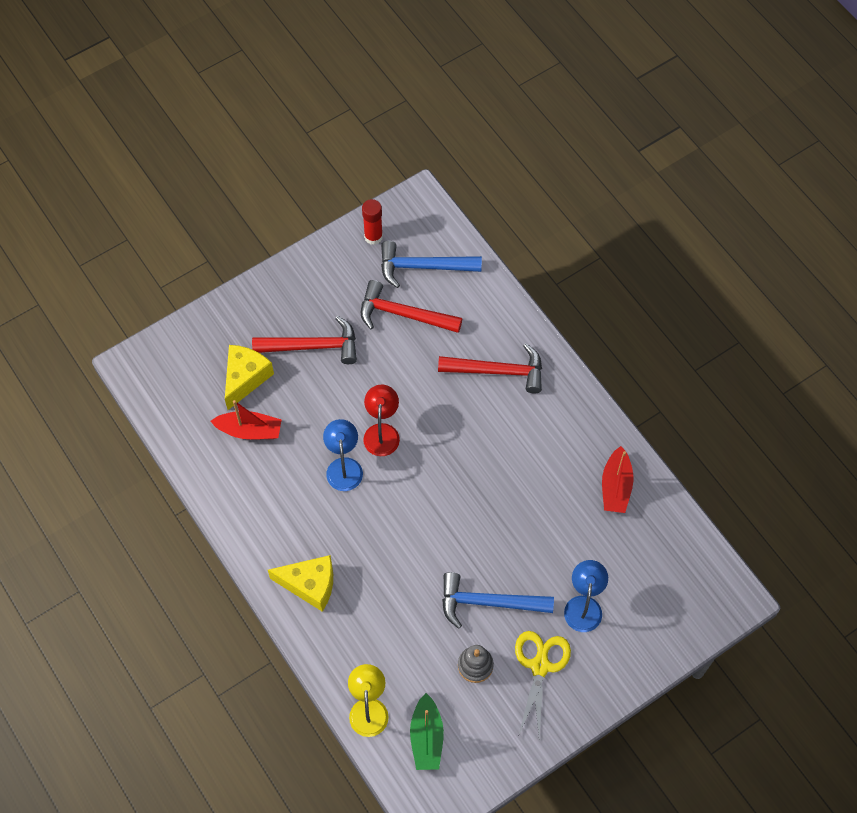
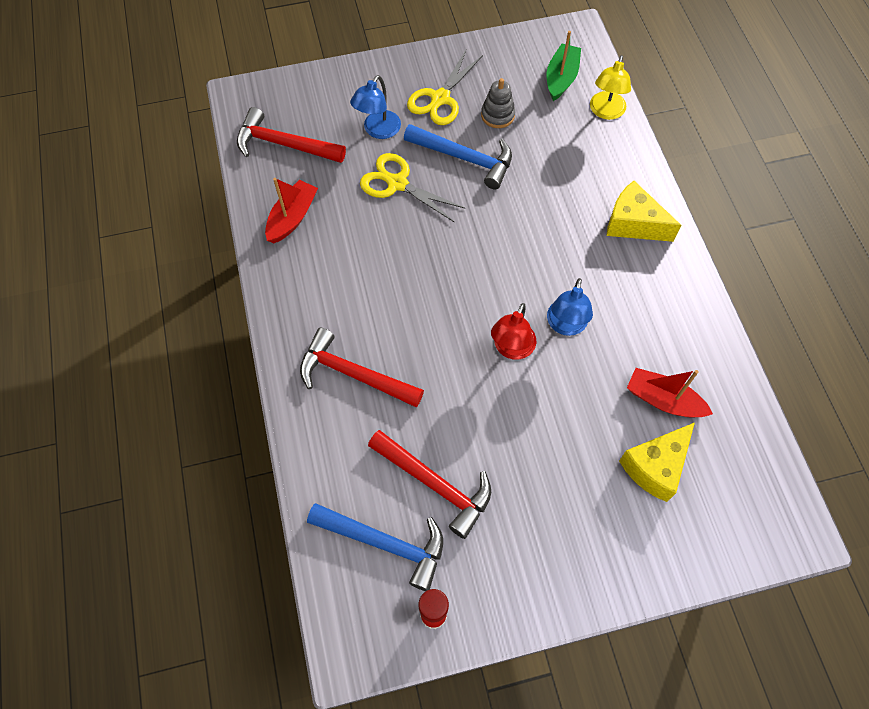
camera: 160 degrees left, 0 degrees up
red hammer [252,316,357,364] -> red hammer moved to [237,107,346,163]
none -> yellow scissors [360,153,466,223]

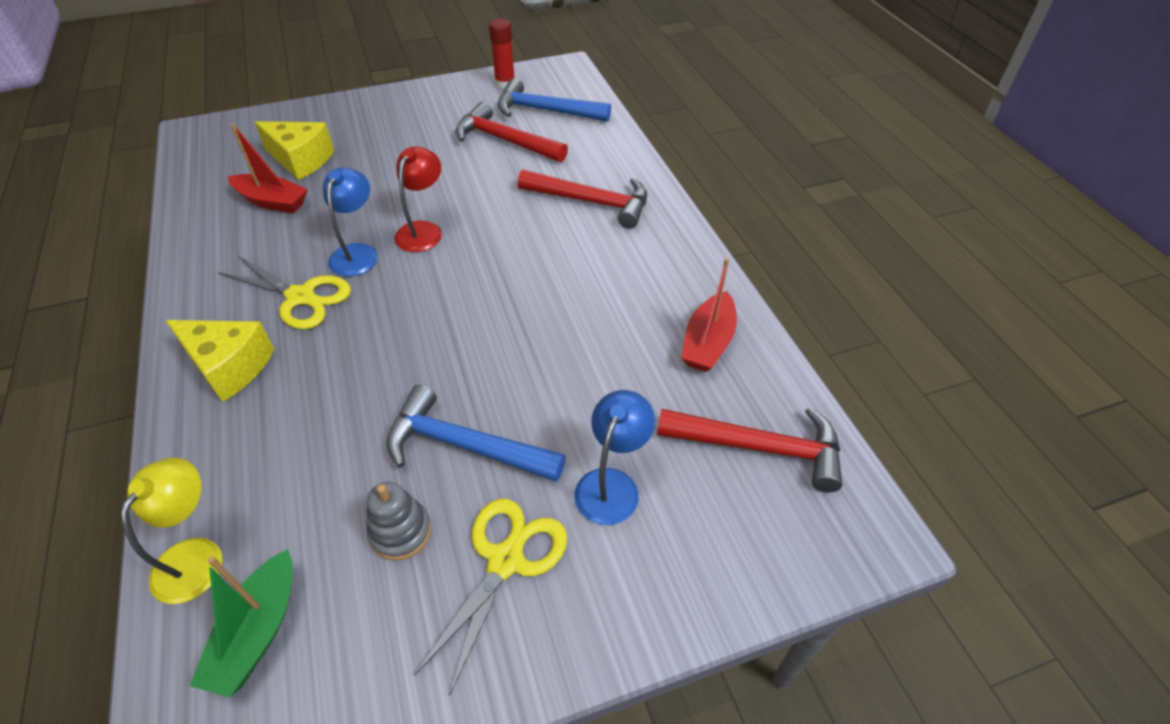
camera: 175 degrees right, 15 degrees down
yellow scissors [360,153,466,223] -> yellow scissors moved to [218,255,351,329]
yellow cheese [619,422,695,502] -> yellow cheese turned 75 degrees clockwise [255,121,334,180]

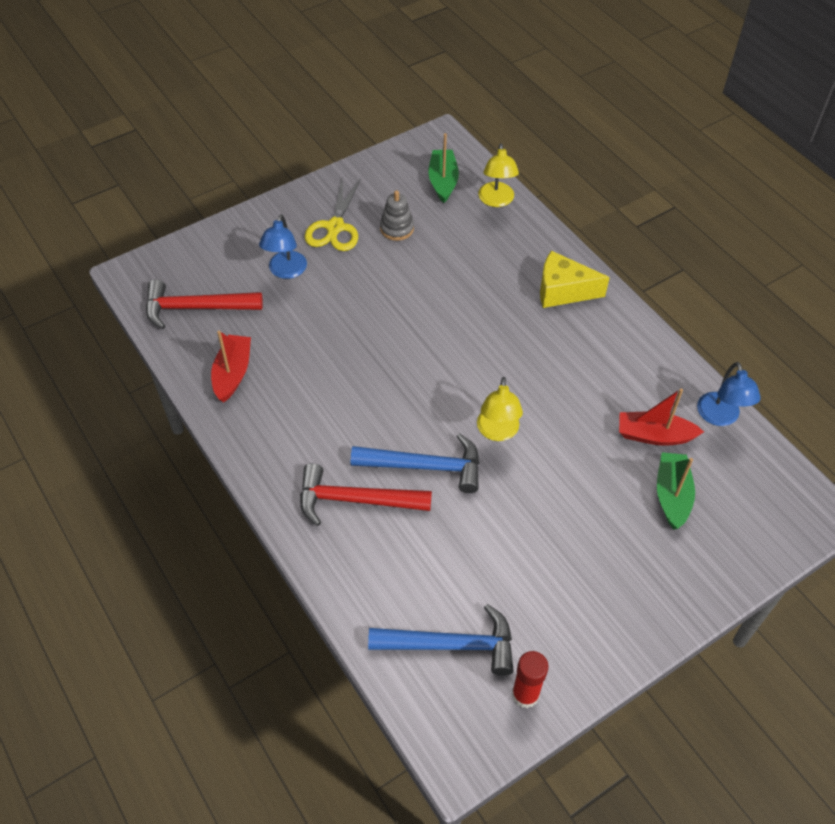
camera: 165 degrees right, 5 degrees up
yellow scissors [218,255,351,329] -> none
yellow cheese [255,121,334,180] -> green boat [657,452,695,530]
blue lamp [323,167,378,277] -> blue lamp moved to [697,362,761,426]
blue hammer [387,385,566,482] -> blue hammer moved to [351,433,479,493]
red lamp [394,146,442,252] -> yellow lamp [477,377,523,441]
red hammer [455,101,568,162] -> none

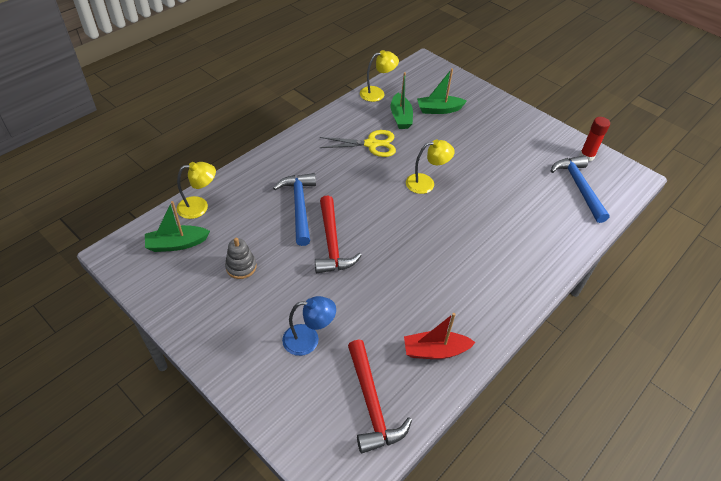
camera: 105 degrees left, 5 degrees down
red hammer [300,463,432,526] -> red hammer moved to [315,196,362,273]
yellow scissors [305,179,361,251] -> yellow scissors moved to [320,130,396,157]
blue hammer [351,433,479,493] -> blue hammer moved to [273,173,316,246]
yellow cheese [540,251,610,308] -> none
red boat [619,388,704,446] -> green boat [391,72,413,129]
blue lamp [697,362,761,426] -> yellow lamp [360,50,399,102]

